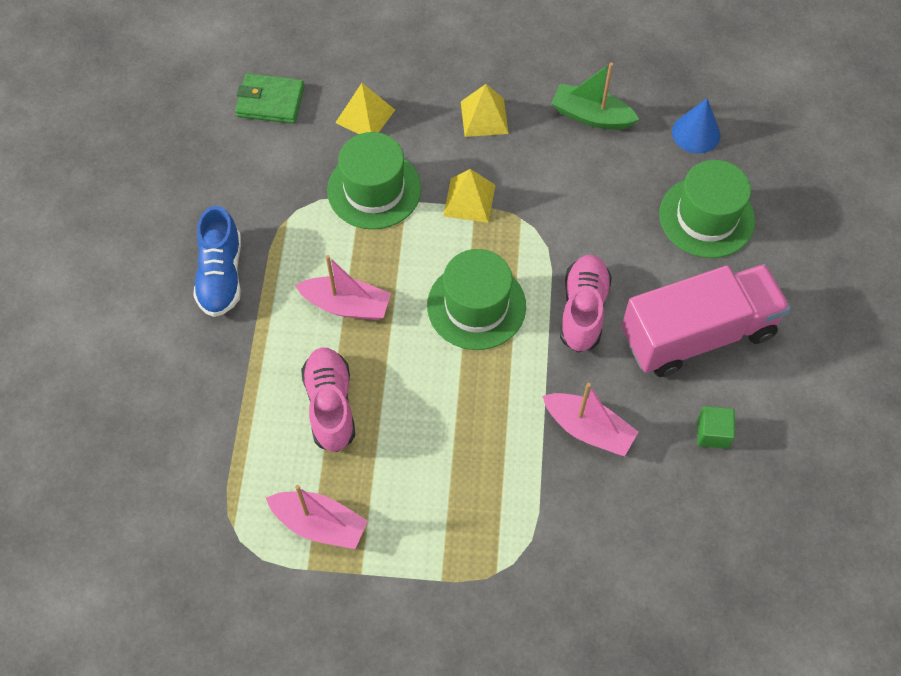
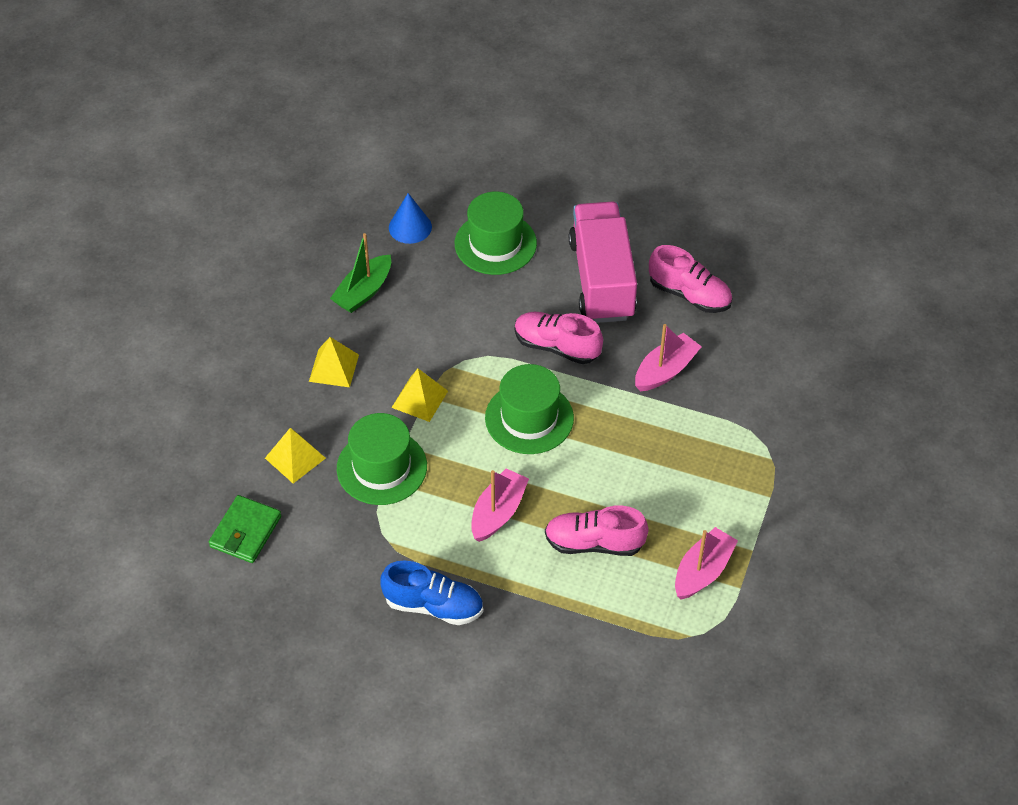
camera: 75 degrees left, 10 degrees down
green cube [697,406,735,449] -> pink shoe [649,245,732,313]

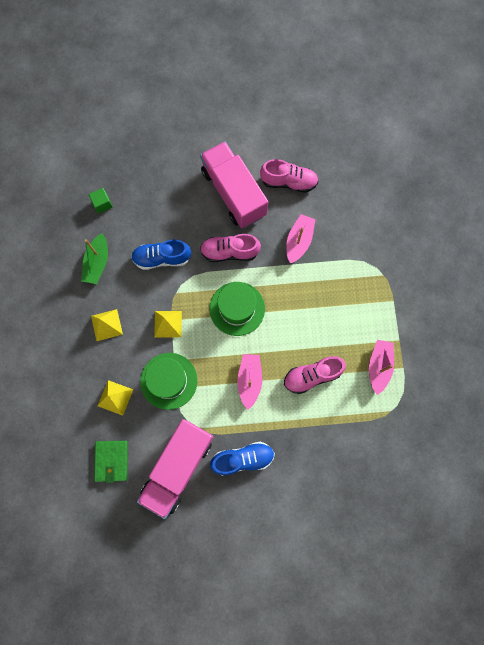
camera: 25 degrees left, 25 degrees up
blue cone [389,193,432,244] -> green cube [89,188,113,213]
green hat [455,192,537,275] -> none
none -> blue shoe [131,239,191,270]
none -> pink truck [137,419,213,519]

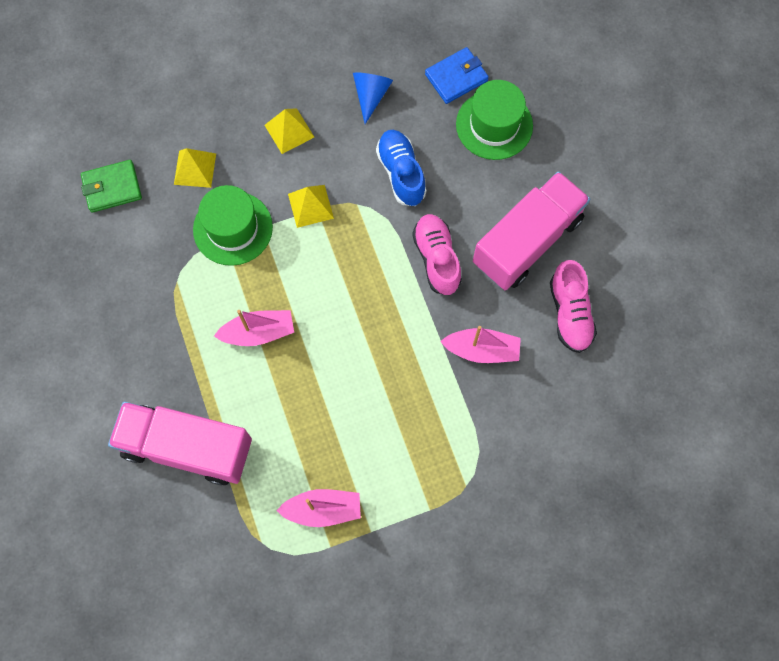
camera: 75 degrees right, 5 degrees down
green boat [81,233,108,284] -> blue cone [353,72,393,124]
green cube [89,188,113,213] -> blue wallet [425,47,489,104]
pink truck [137,419,213,519] -> pink truck moved to [108,401,252,485]
green hat [210,282,265,336] -> green hat moved to [456,80,533,160]
blue shoe [210,441,275,476] -> none
pink shoe [284,356,346,394] -> none

